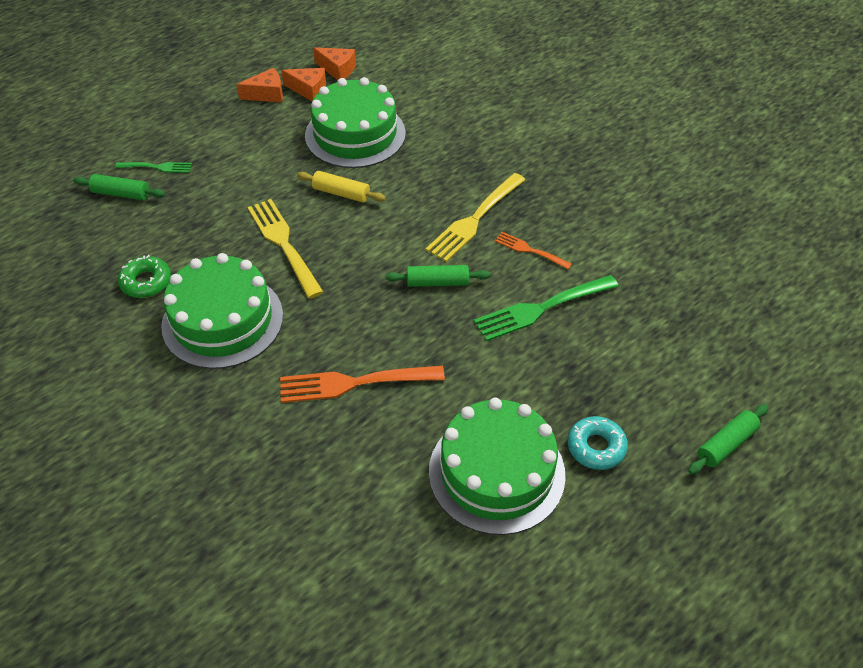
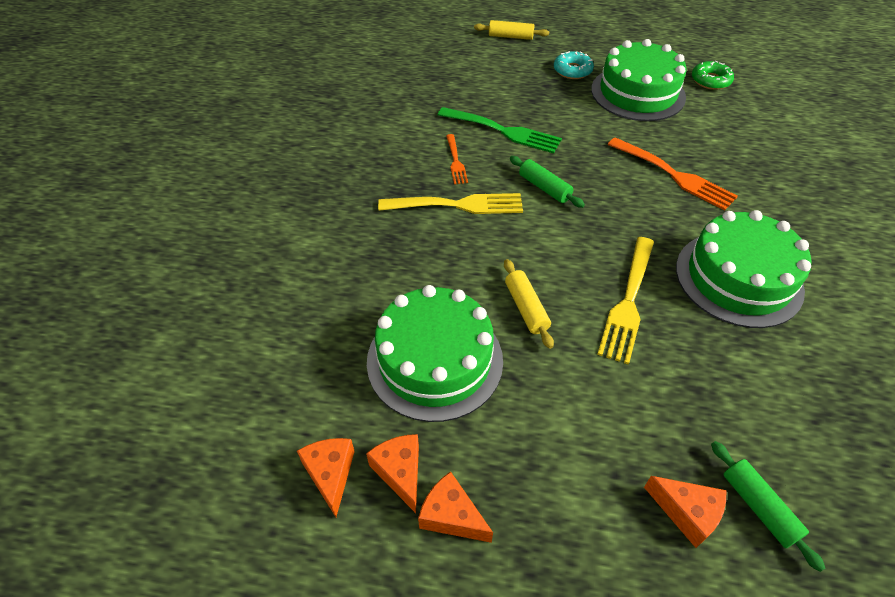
camera: 130 degrees left, 0 degrees up
green fork [115,162,192,173] -> orange cheese [644,476,726,548]
green donut [118,255,171,298] -> green donut moved to [692,61,734,90]
green rolling pin [688,404,769,474] -> yellow rolling pin [474,20,549,40]

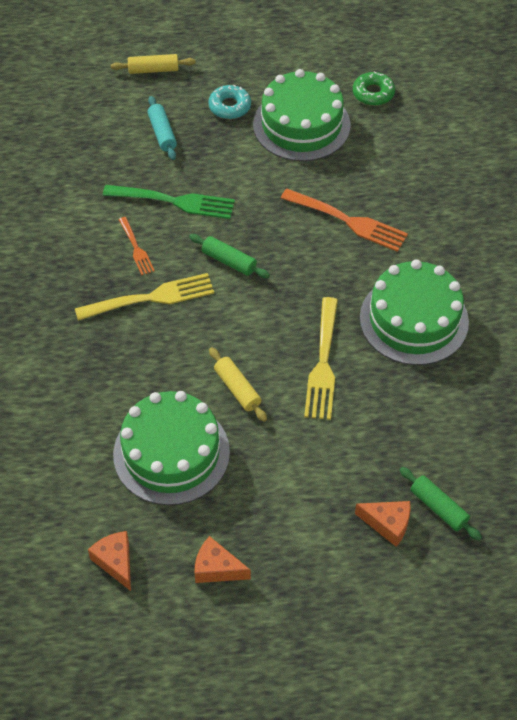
camera: 15 degrees left, 5 degrees up
orange cheese [366,434,419,513] -> none
none -> turquoise rolling pin [147,96,177,160]

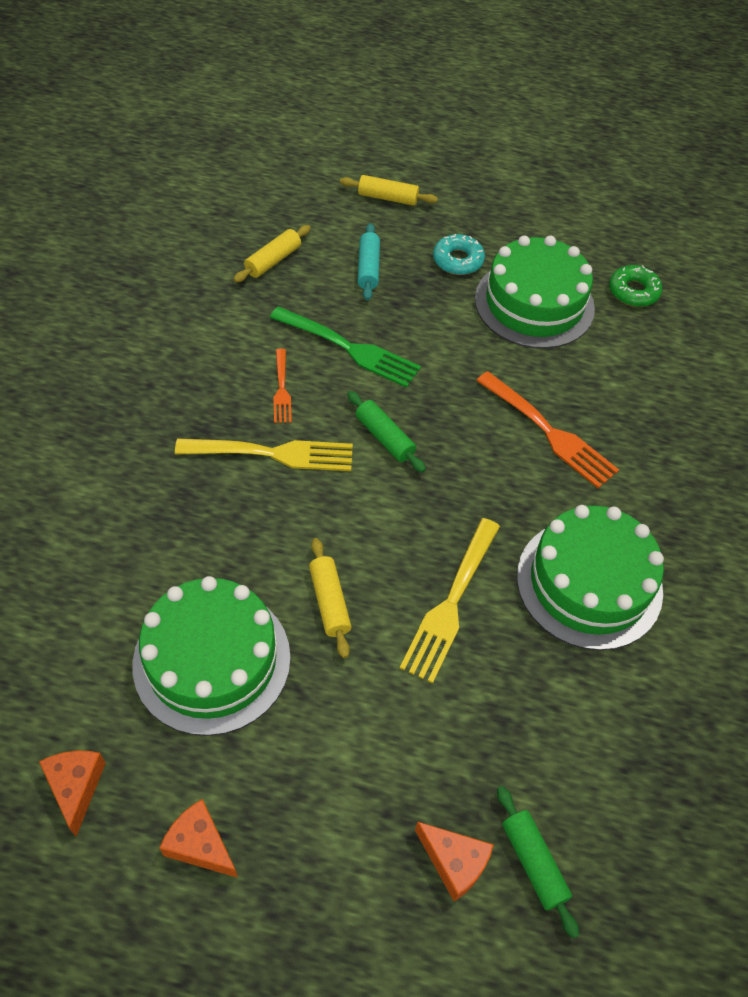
camera: 15 degrees right, 0 degrees up
none -> yellow rolling pin [233,225,311,283]

